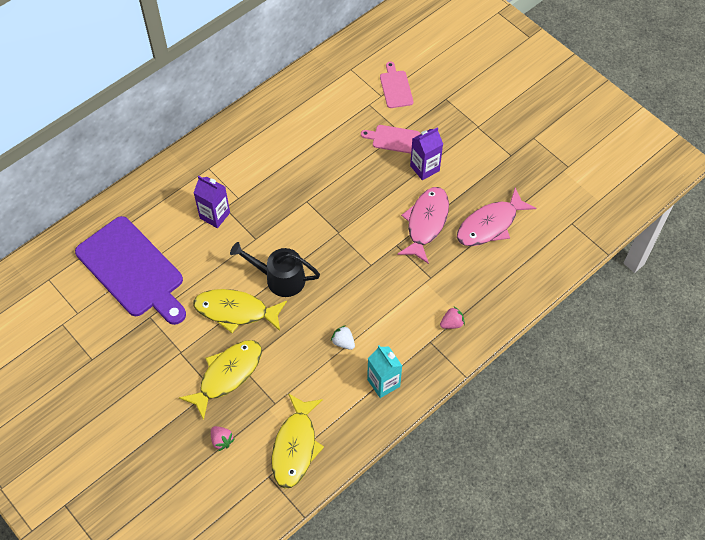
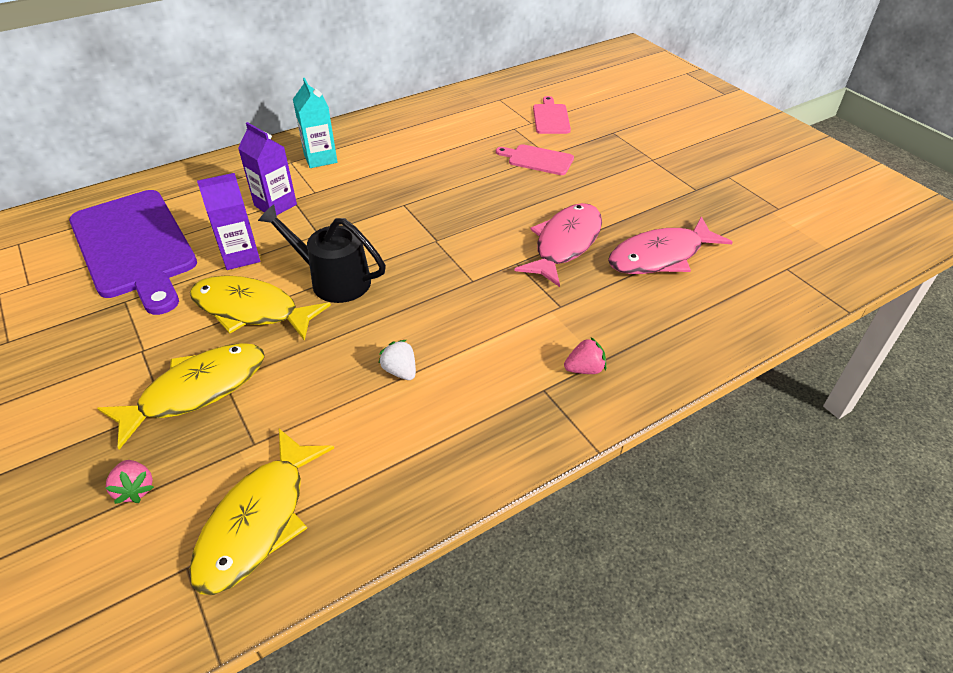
camera: 10 degrees right, 15 degrees down
turquoise carton [367,345,402,398] -> turquoise carton moved to [293,78,337,168]
purple carton [410,127,443,180] -> purple carton moved to [197,173,260,270]

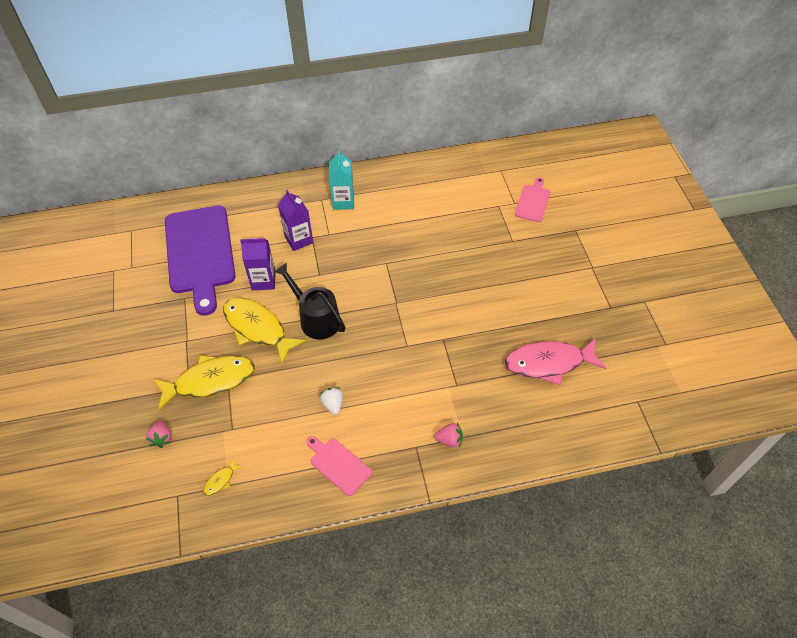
camera: 20 degrees right, 10 degrees up
yellow fish [189,429,334,595] -> yellow fish [203,458,243,496], size x0.41
pink cutting board [496,144,574,175] -> pink cutting board moved to [306,436,372,496]
pink fish [514,203,602,287] -> none

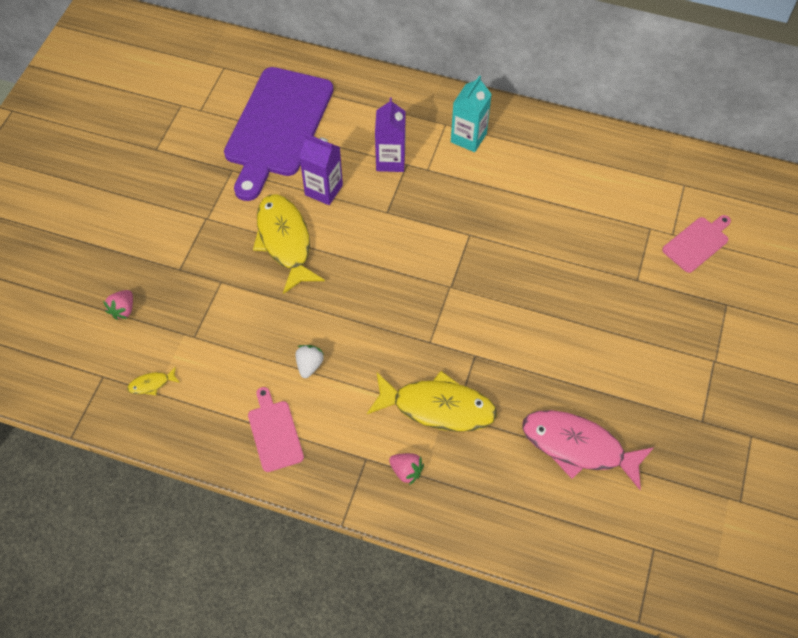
camera: 30 degrees right, 5 degrees up
yellow fish [153,355,255,411] -> yellow fish moved to [367,371,497,432]
black watering can [274,263,346,339] -> none

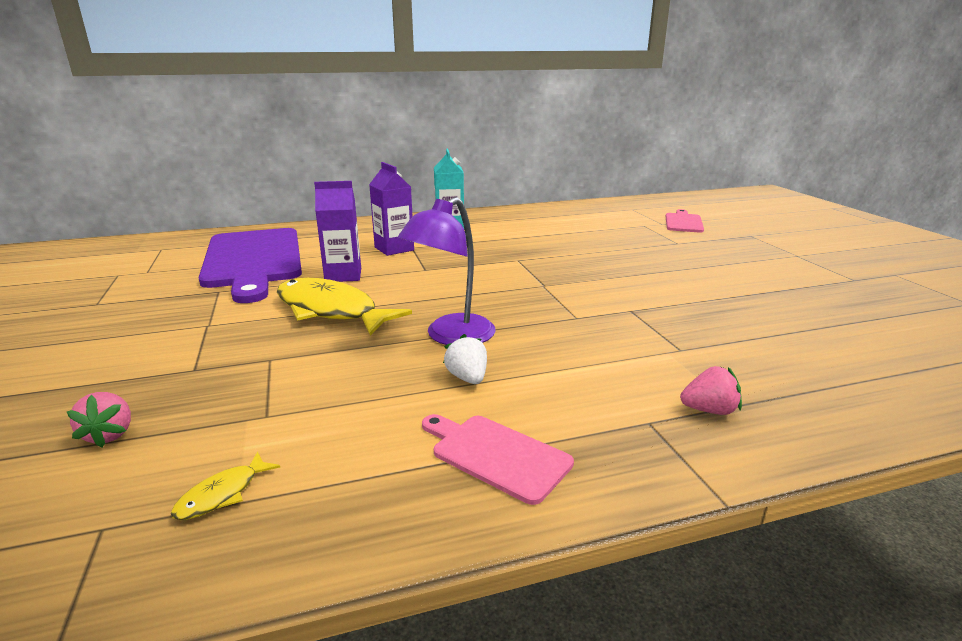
camera: 35 degrees left, 35 degrees down
yellow fish [367,371,497,432] -> none
pink fish [522,410,653,490] -> none
none -> purple lamp [398,197,495,345]

